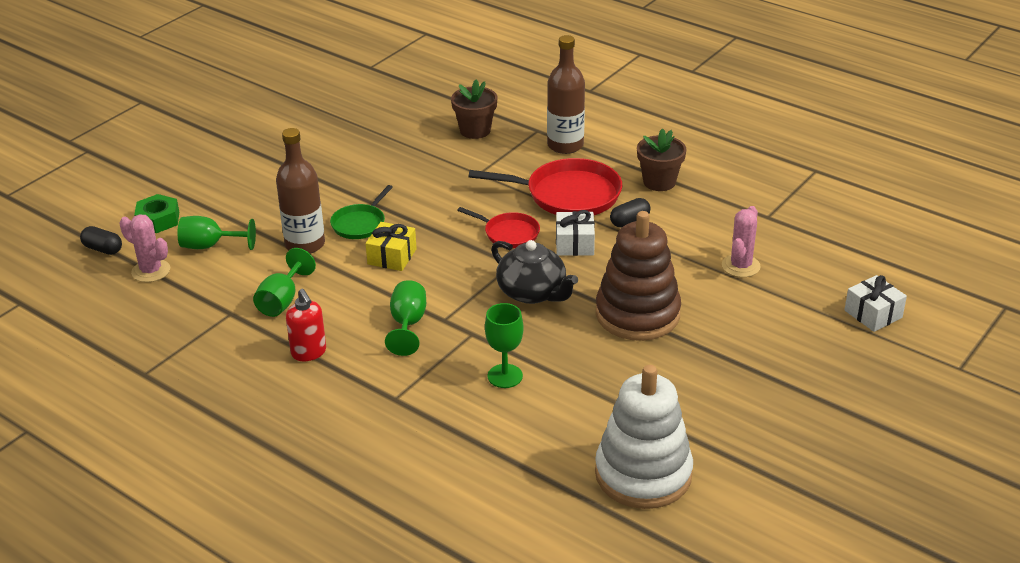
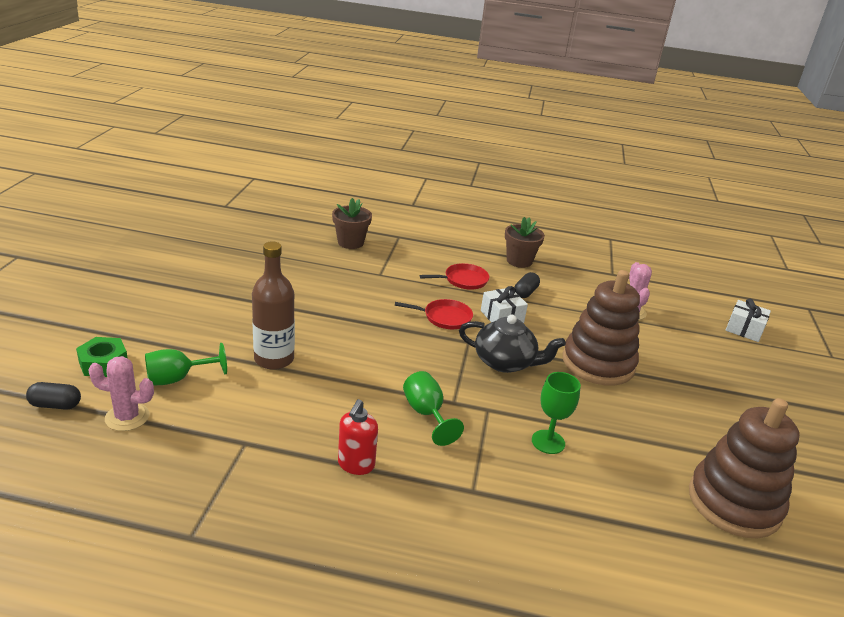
camera: 30 degrees left, 5 degrees down
green goblet [253,248,316,317] -> none
red soap dispenser [286,289,326,362] -> red soap dispenser turned 75 degrees clockwise [338,399,378,475]
green pan [330,185,393,239] -> none
yellow gift [365,222,417,271] -> none
red pan [468,158,622,215] -> red pan [420,263,489,290], size x0.56
brown bottle [547,35,585,154] -> none
white stacking toy [595,365,693,509] -> brown stacking toy [689,398,799,538]

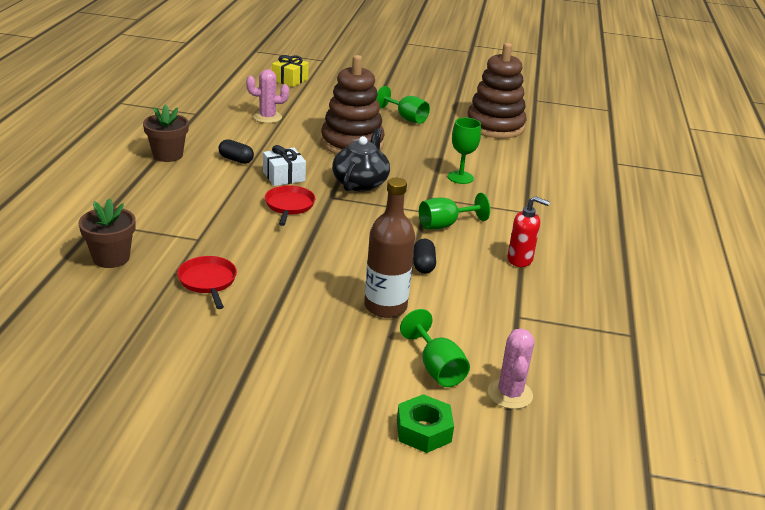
camera: 90 degrees left, 0 degrees up
black capsule [26,382,81,410] -> black capsule moved to [413,239,436,274]
red pan [420,263,489,290] -> red pan moved to [177,256,237,309]
white gift [726,299,771,342] -> yellow gift [272,55,309,87]
none -> green goblet [376,86,430,124]

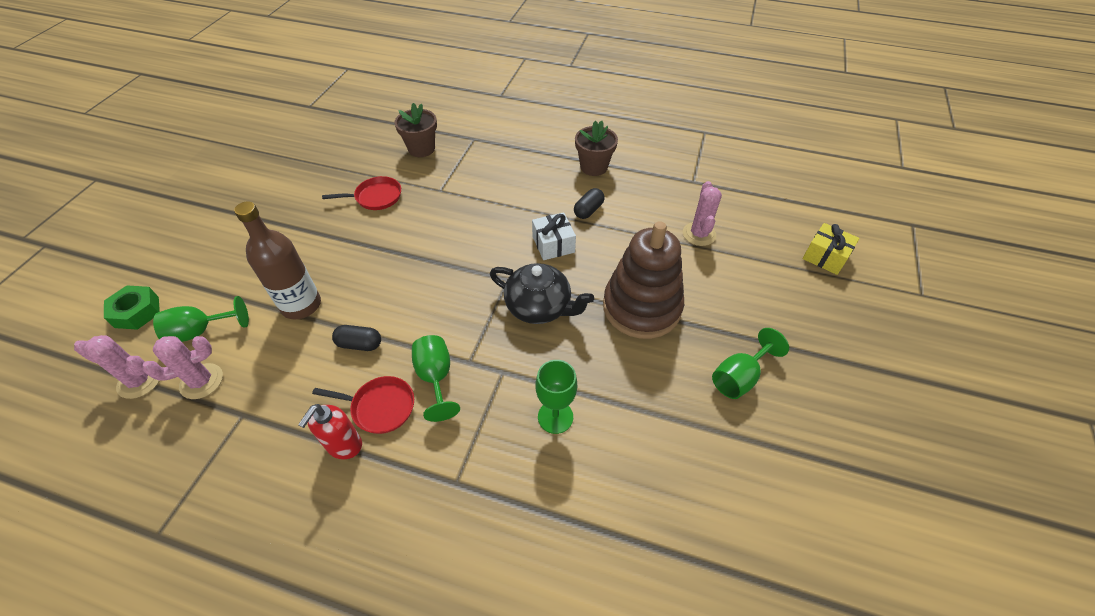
camera: 100 degrees right, 20 degrees up
red pan [265,185,315,226] -> red pan moved to [312,376,414,434]
brown stacking toy [467,43,526,139] -> none
none -> pink cactus [143,336,223,399]

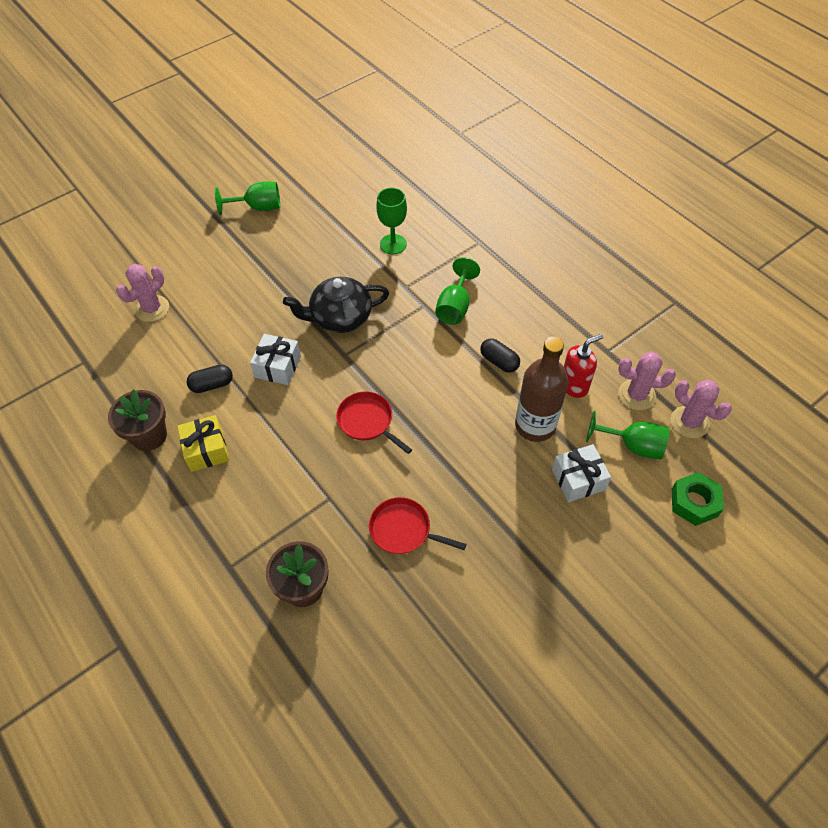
camera: 145 degrees left, 5 degrees up
red soap dispenser [298,404,362,459] -> red soap dispenser moved to [564,334,603,398]
red pan [312,376,414,434] -> red pan moved to [336,392,412,454]
black teapot [490,263,594,324] -> black teapot turned 75 degrees counterclockwise [283,277,389,333]
brown stacking toy [603,221,684,339] -> none
yellow gift [802,223,859,275] -> yellow gift moved to [177,415,229,472]
none -> white gift [552,444,611,502]

